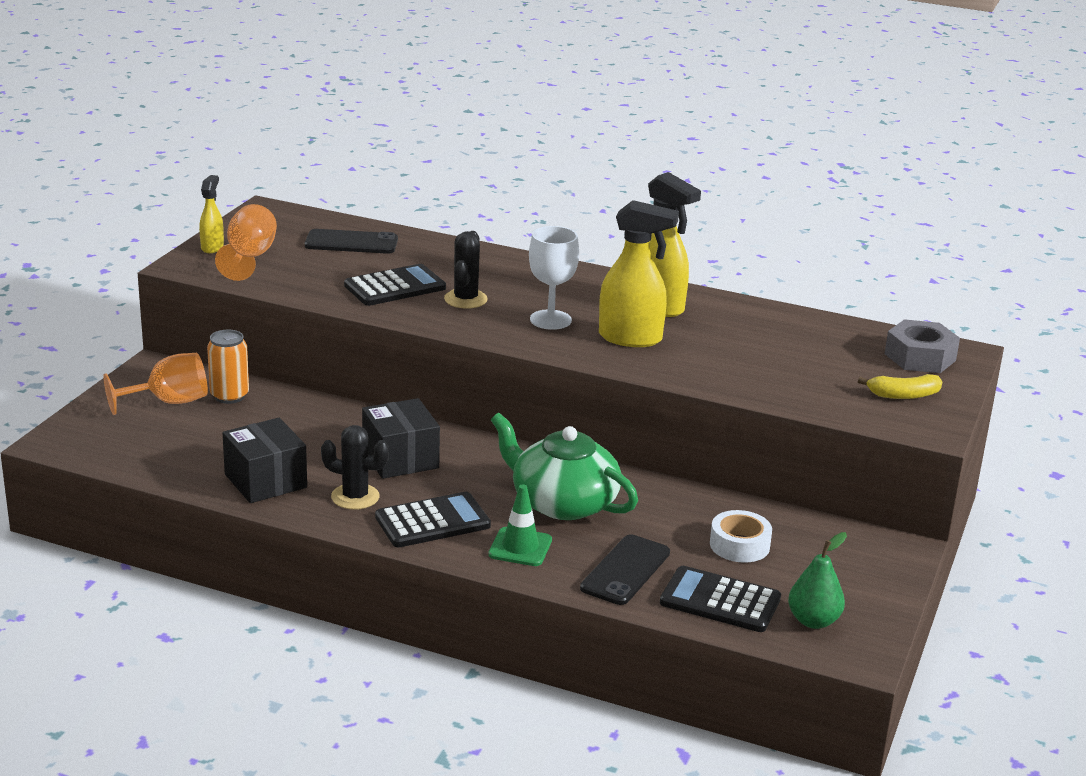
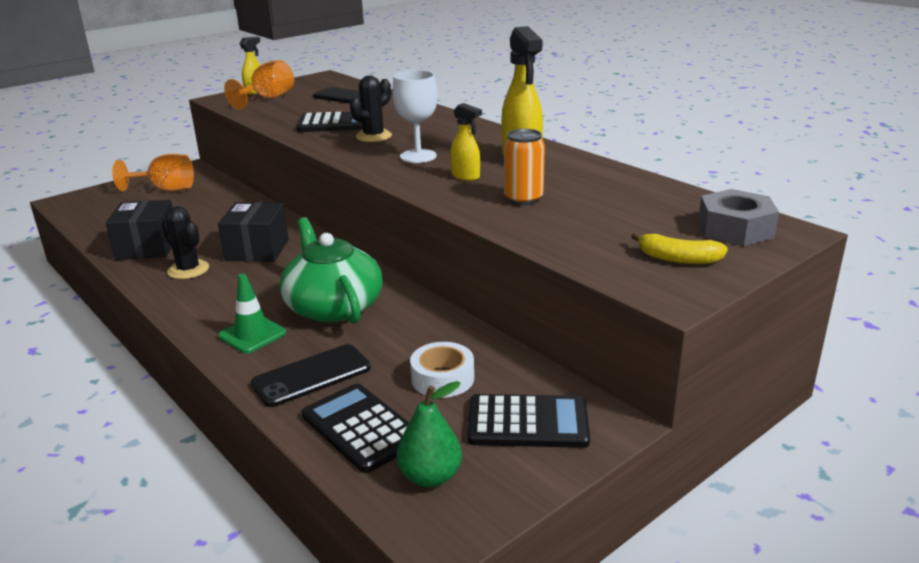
camera: 30 degrees right, 0 degrees up
orange can [207,330,249,404] -> orange can moved to [504,129,545,206]
black calculator [375,492,491,547] -> black calculator moved to [467,394,590,448]
yellow spray bottle [599,200,679,347] -> yellow spray bottle [450,103,482,181], size x0.55

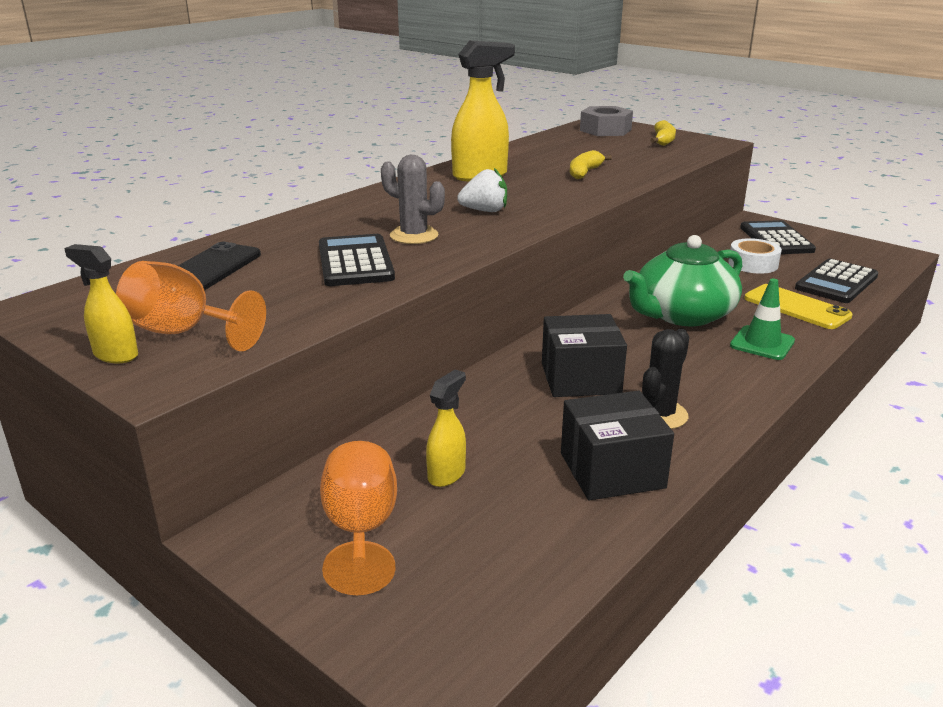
camera: 100 degrees left, 0 degrees up
black phone [250,344,371,407] -> yellow phone [744,284,853,329]
black cactus [350,75,392,142] -> grey cactus [381,155,445,244]
white goblet [392,70,438,163] -> white strawberry [457,168,507,212]
green pear [397,381,462,487] -> none
yellow spray bottle [450,103,482,181] -> yellow spray bottle moved to [426,370,466,487]
orange can [504,129,545,206] -> yellow banana [570,150,612,179]

